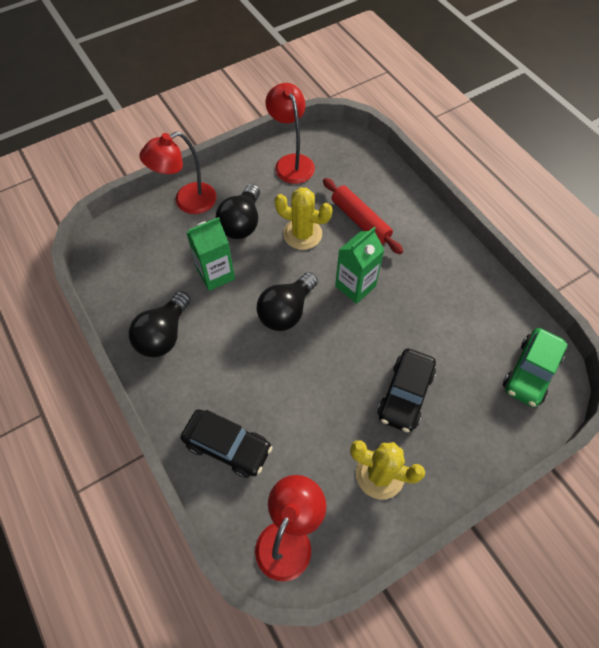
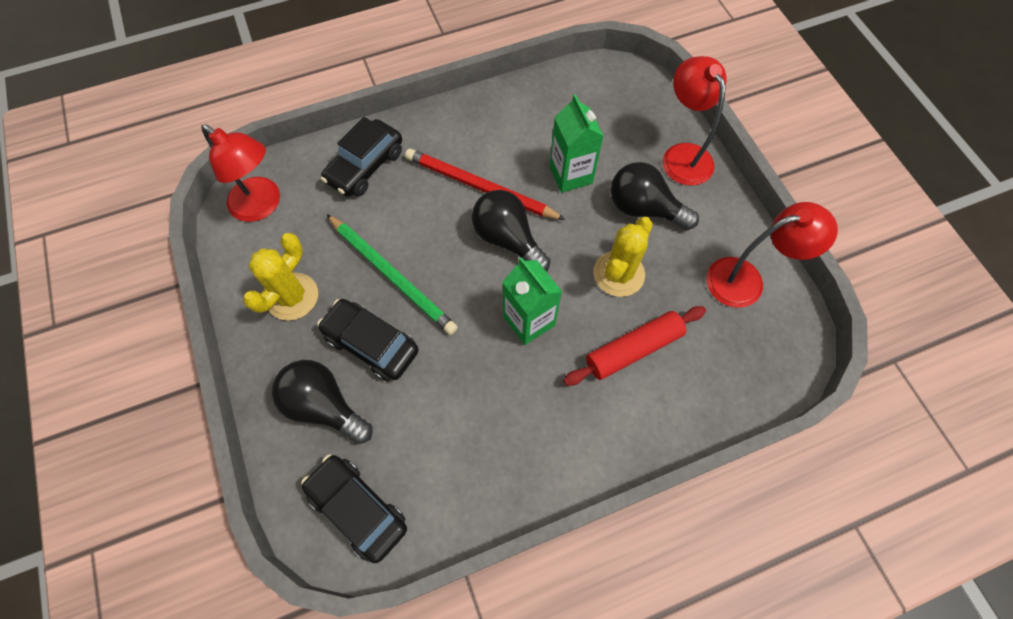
camera: 100 degrees right, 5 degrees up
black light bulb [129,291,190,357] -> black light bulb moved to [272,360,373,444]
green car [503,328,568,407] -> black car [301,454,407,563]
none -> green pencil [326,214,458,335]
none -> red pencil [405,149,566,220]

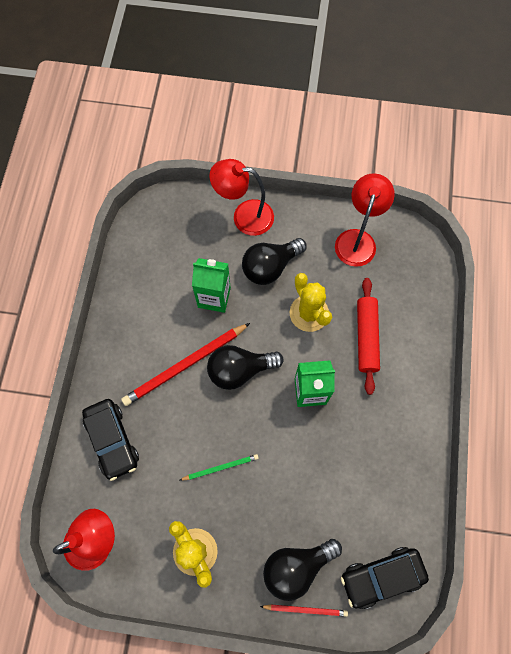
camera: 60 degrees left, 5 degrees up
black car [317,299,419,381] -> none
green pencil [326,214,458,335] -> green pencil [180,454,259,480], size x0.52
none -> red pencil [260,605,348,617]

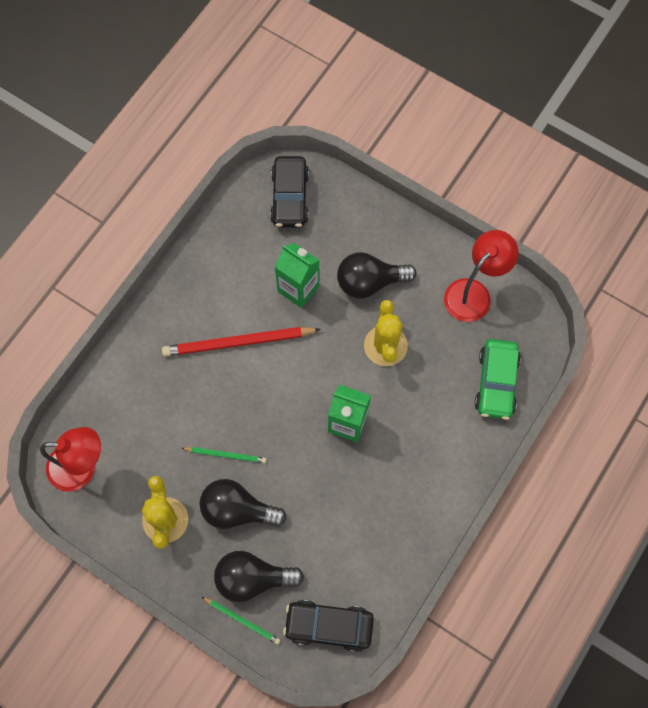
camera: 25 degrees right, 0 degrees up
black car [82,399,139,481] -> black car moved to [270,156,309,228]
black light bulb [207,345,283,390] -> black light bulb moved to [199,479,287,529]
red lamp [209,159,274,236] -> none
red pencil [260,605,348,617] -> green pencil [202,597,280,645]
red rolling pin [357,278,380,395] -> none
none -> green car [475,339,521,420]

